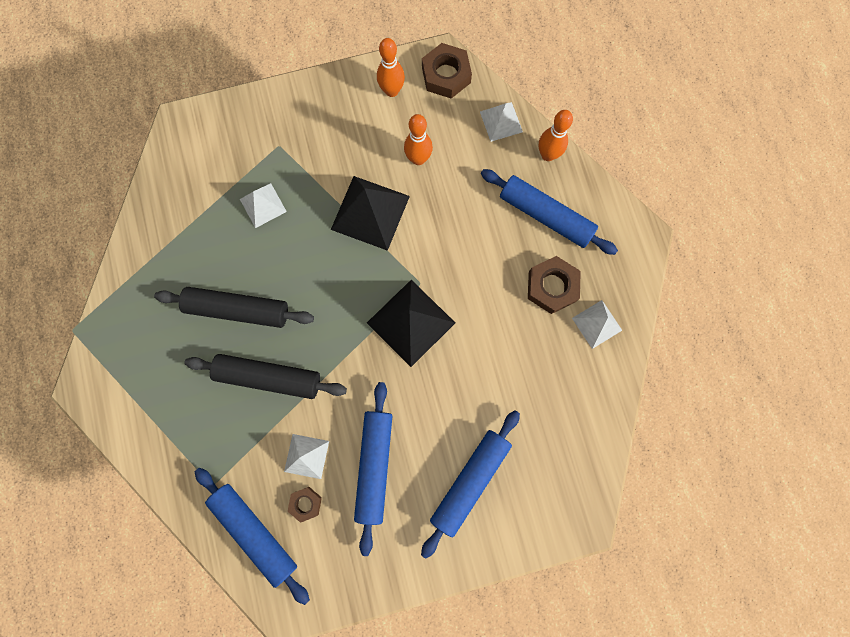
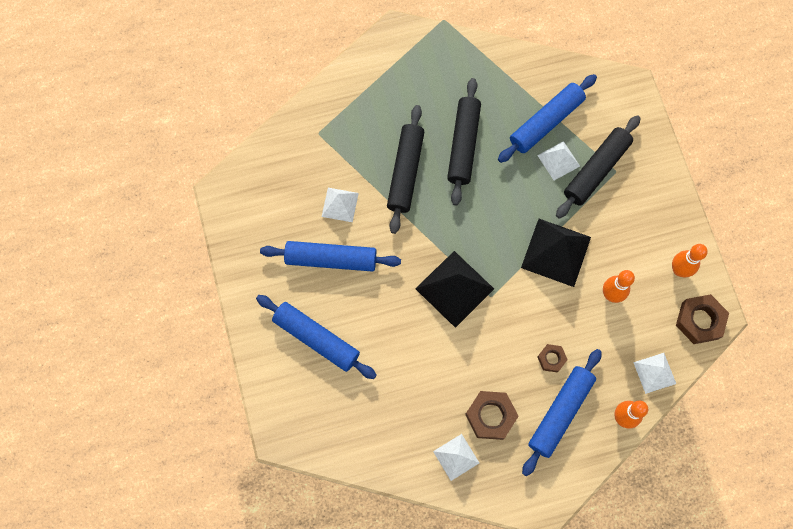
camera: 90 degrees right, 5 degrees down
blue rolling pin [194,468,310,605] -> blue rolling pin moved to [498,74,597,163]
brown nut [288,487,322,523] -> brown nut moved to [538,344,568,373]
none -> black rolling pin [556,115,641,219]

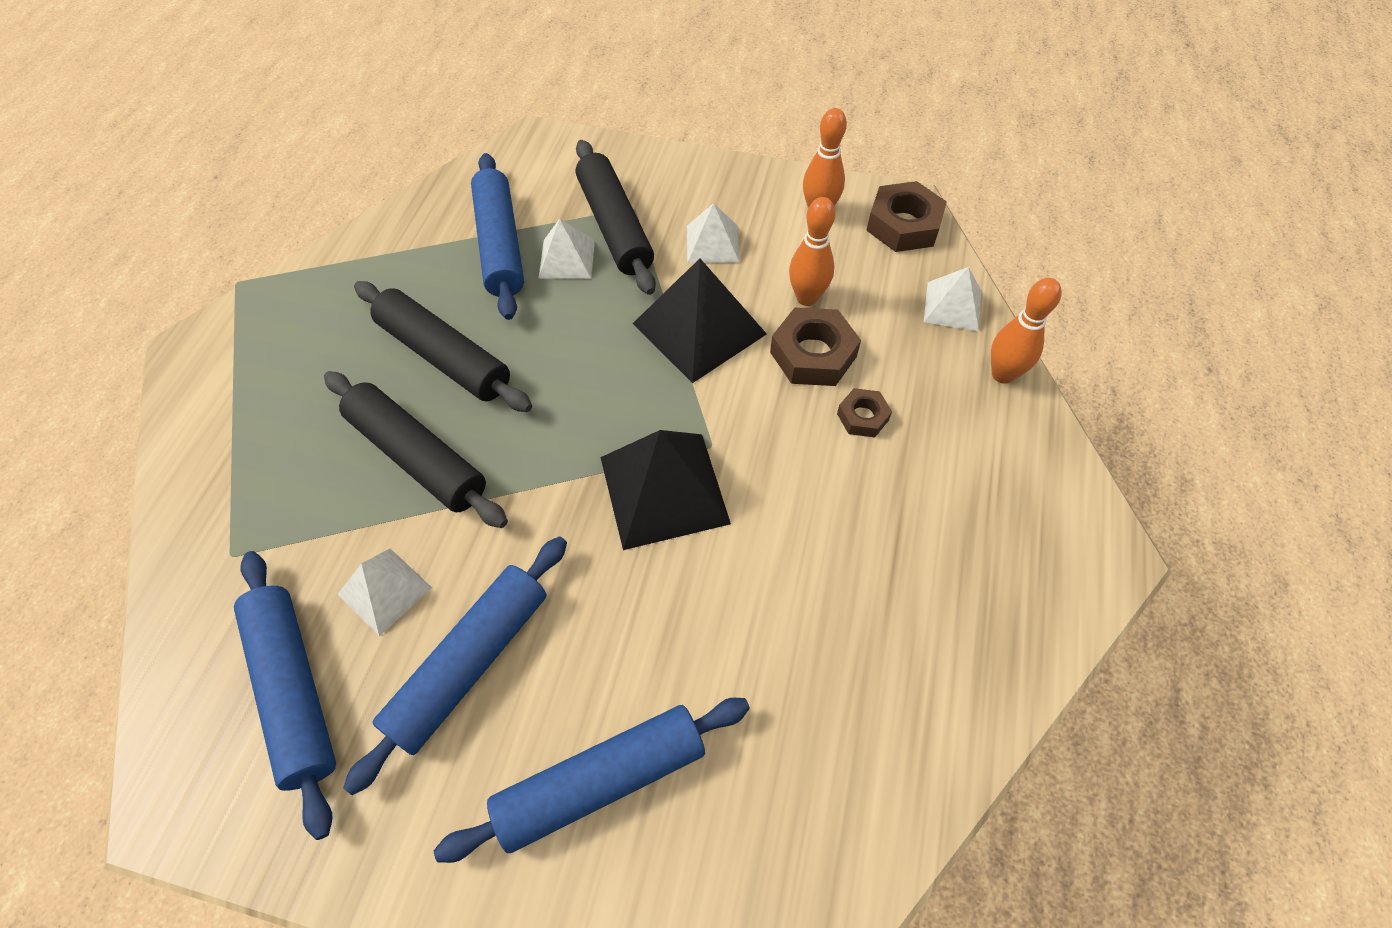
camera: 60 degrees left, 15 degrees down
white pyramid [433,434,479,481] -> white pyramid moved to [687,203,740,263]
brown nut [465,391,519,440] -> brown nut moved to [770,307,861,386]
blue rolling pin [522,349,602,476] -> blue rolling pin moved to [234,551,336,840]

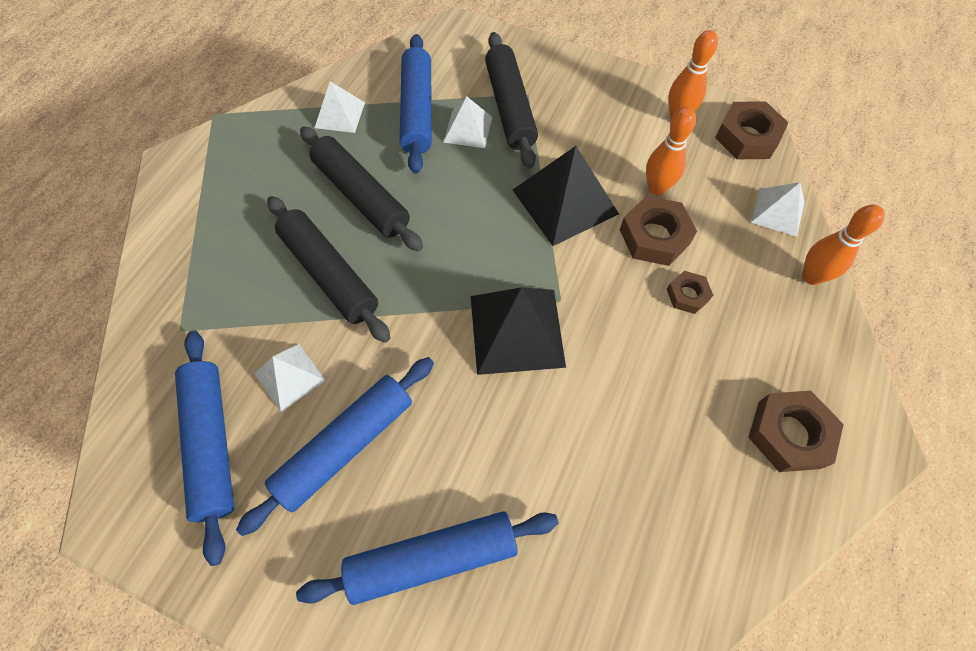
camera: 10 degrees right, 5 degrees up
white pyramid [687,203,740,263] -> white pyramid moved to [315,82,365,133]
none -> brown nut [748,391,844,472]

